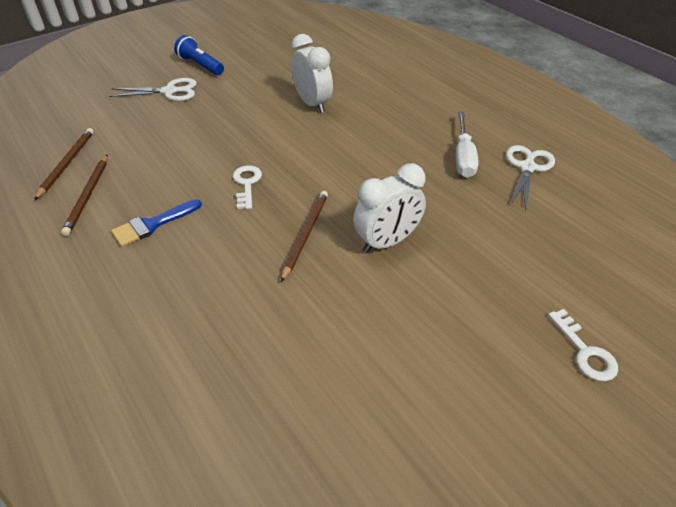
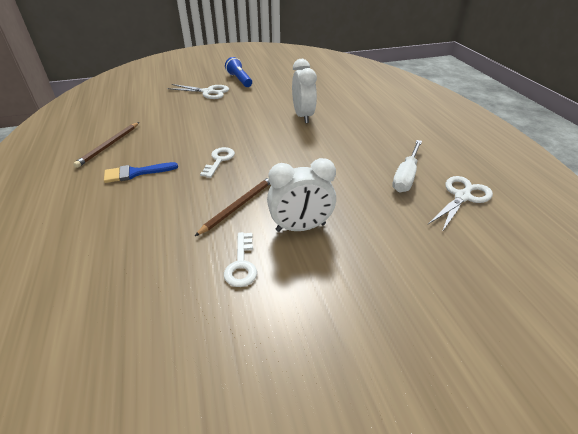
camera: 20 degrees right, 5 degrees down
brown pencil [34,128,94,200] -> none
white key [548,309,618,381] -> white key moved to [224,232,257,287]

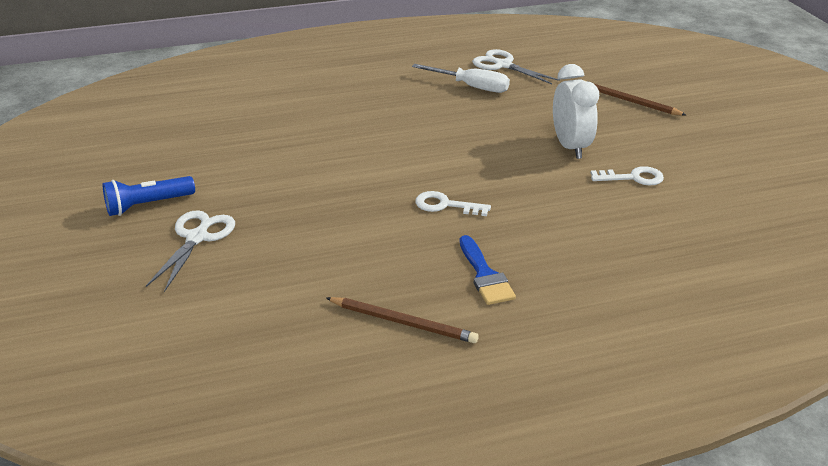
camera: 90 degrees left, 5 degrees down
brown pencil [195,177,270,236] -> brown pencil moved to [584,80,686,116]
white clock [292,59,317,123] -> none

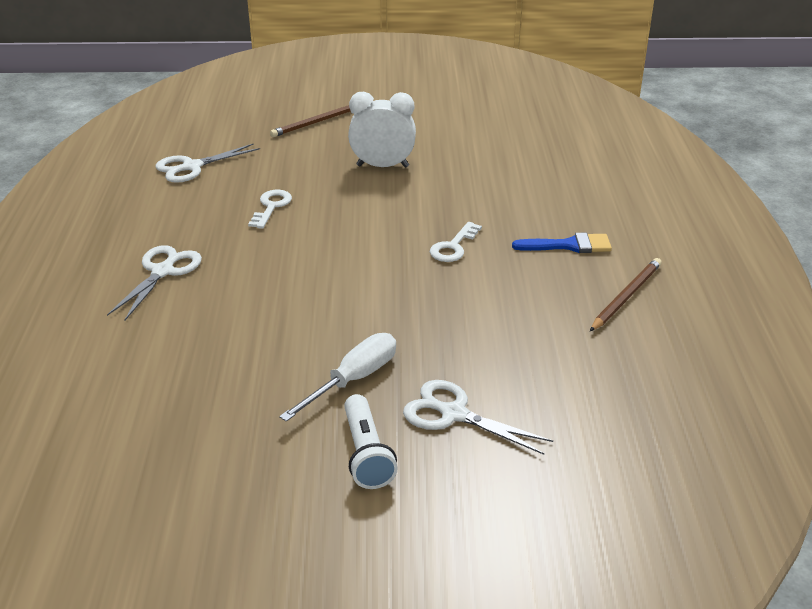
camera: 75 degrees left, 0 degrees up
blue flashlight [102,176,195,216] -> white flashlight [344,394,398,489]
white screwdriver [412,64,510,93] -> white screwdriver moved to [279,333,396,422]
white key [591,166,664,185] -> white key moved to [248,190,292,229]
none -> white scissors [107,245,202,321]

